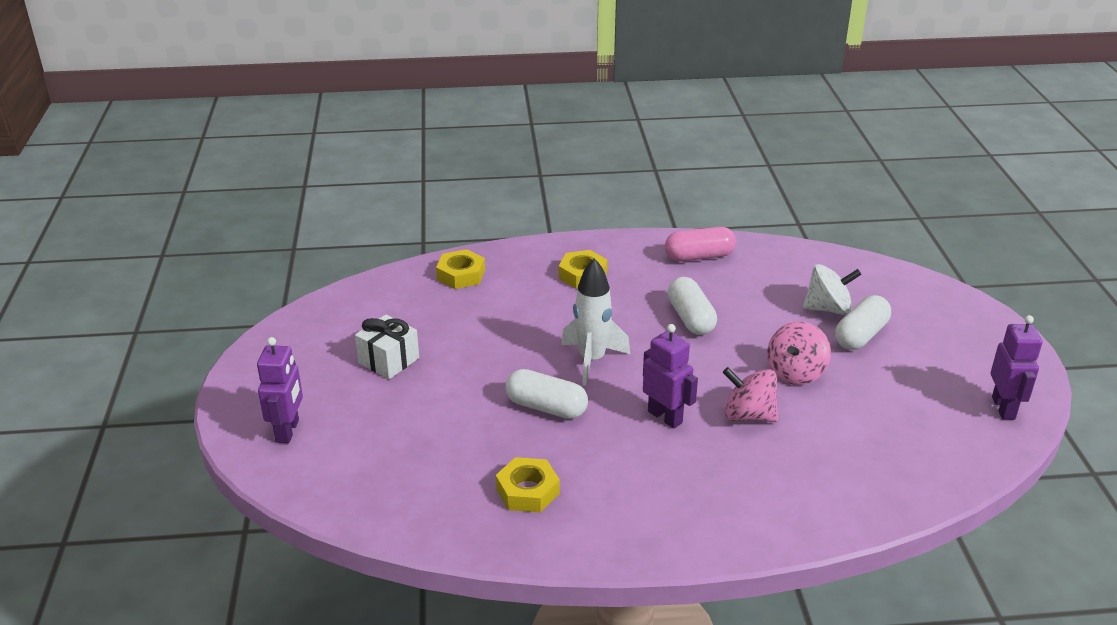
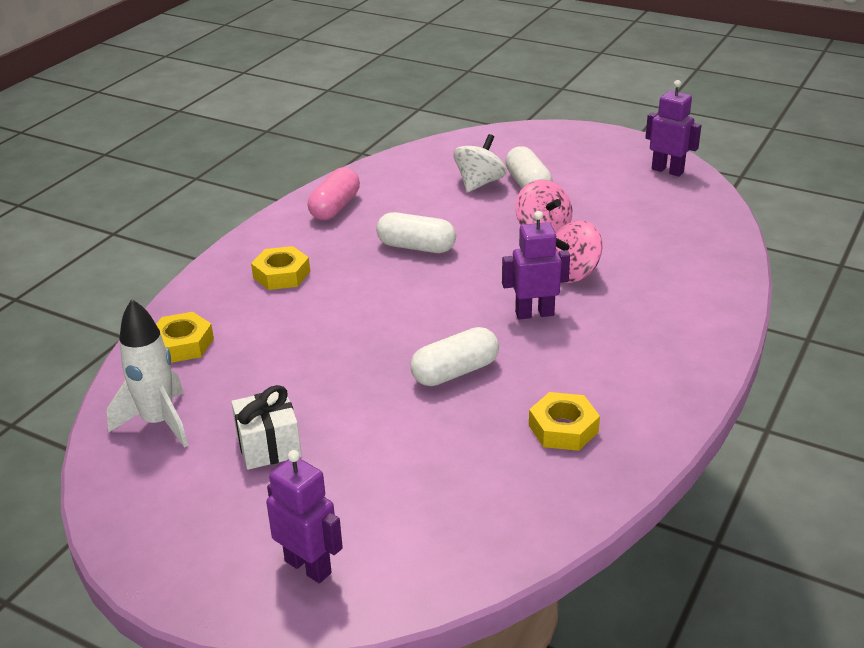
camera: 55 degrees left, 0 degrees up
white rocket [561,258,630,386] -> white rocket moved to [107,299,188,448]

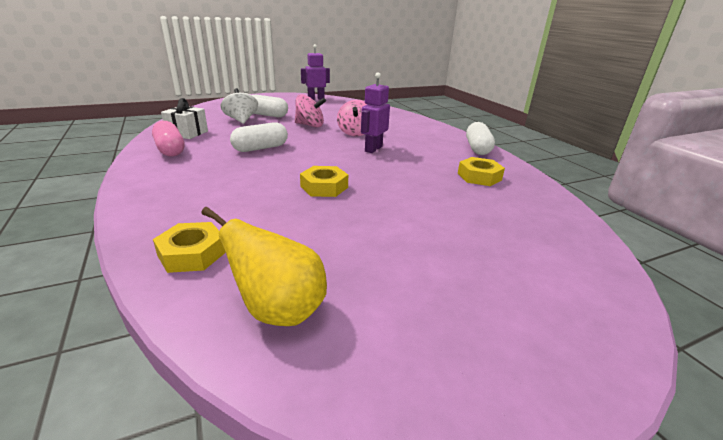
camera: 55 degrees left, 5 degrees down
white rocket [107,299,188,448] -> yellow pear [201,207,327,326]
white gift [231,385,302,470] -> white gift moved to [161,98,208,139]
yellow nut [251,246,310,290] -> yellow nut moved to [300,166,348,197]
purple robot [266,450,343,583] -> none
white capsule [410,327,499,386] -> white capsule moved to [466,122,495,155]

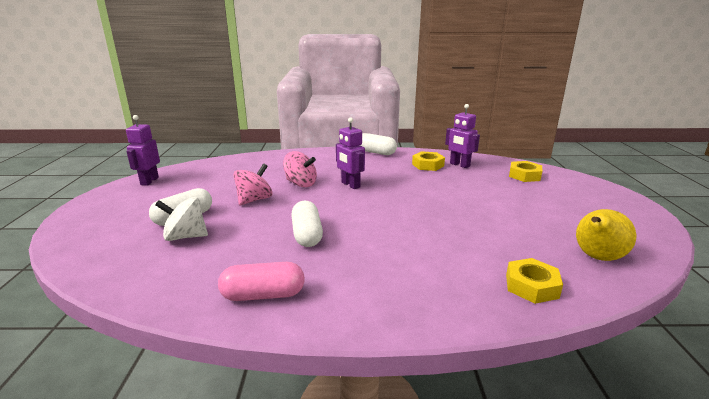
camera: 65 degrees left, 5 degrees down
white gift [161,98,208,139] -> none
yellow nut [300,166,348,197] -> yellow nut moved to [509,161,542,182]
none -> purple robot [445,104,480,168]

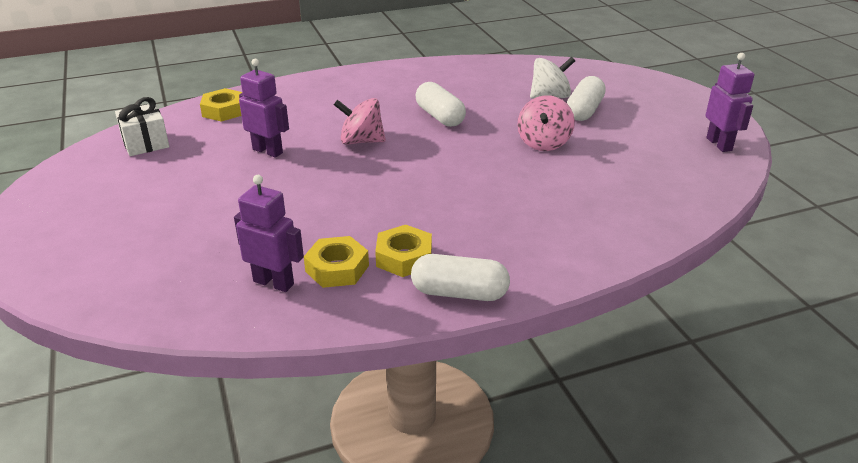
camera: 160 degrees right, 10 degrees up
pink capsule [218,262,305,301] -> none
pink spinning top [283,151,317,187] -> pink spinning top moved to [334,98,386,145]
purple robot [336,117,365,189] -> purple robot moved to [239,59,289,158]
yellow nut [509,161,542,182] -> yellow nut moved to [375,225,432,277]
yellow pear [576,209,637,261] -> white gift [115,97,169,156]

